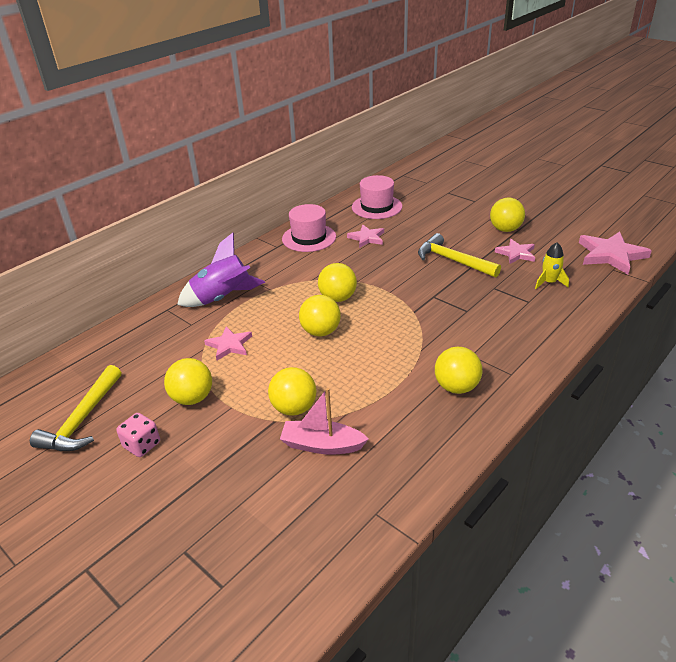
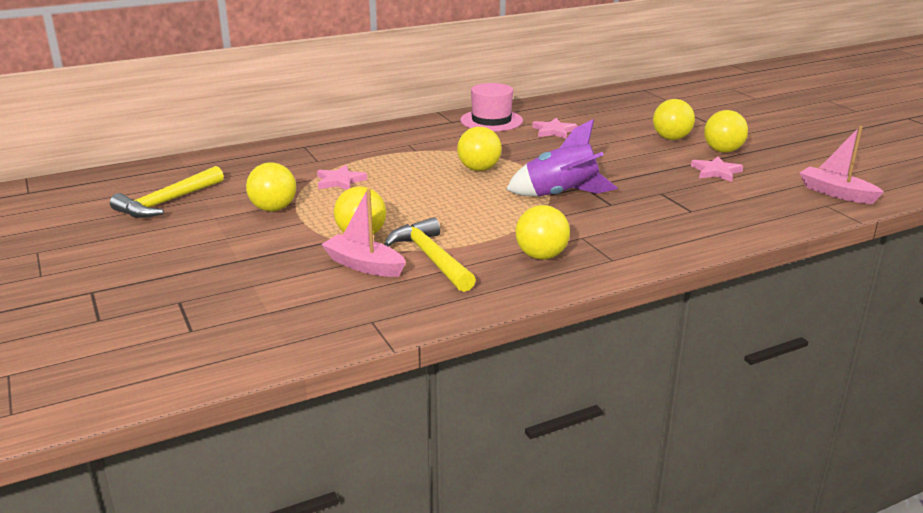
camera: 20 degrees right, 10 degrees down
pink dice [116,413,160,457] -> none
purple rocket [177,233,265,307] -> purple rocket moved to [506,119,618,197]
yellow ball [299,295,341,337] -> yellow ball moved to [653,99,695,140]
pink hat [352,175,402,219] -> none
yellow hammer [418,233,501,278] -> yellow hammer moved to [384,217,476,292]
yellow rocket [535,242,569,289] -> none
pink star [579,232,652,274] -> pink boat [800,126,884,204]

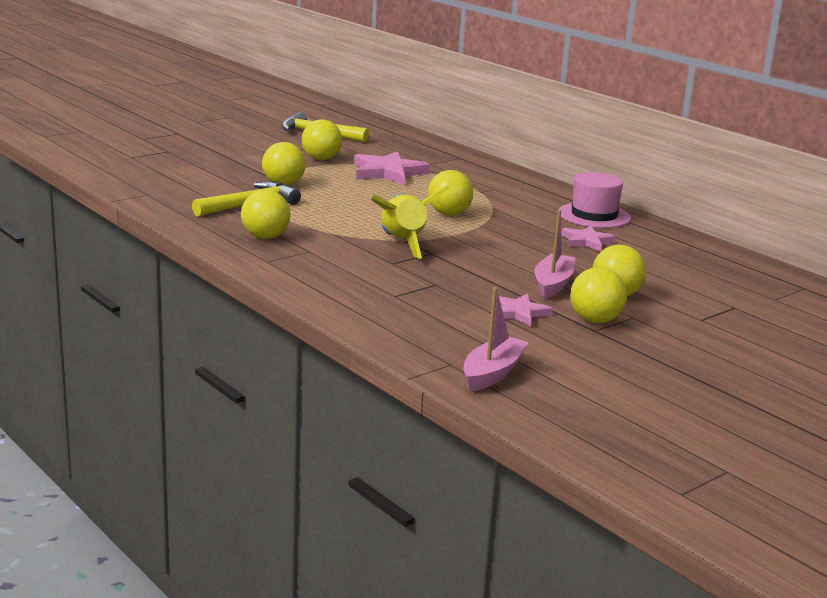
camera: 75 degrees right, 5 degrees down
pink star [317,165,367,190] -> pink star [354,151,430,185], size x1.66
pink boat [321,188,406,277] -> pink boat moved to [534,210,575,299]
purple rocket [506,119,618,197] -> yellow rocket [371,185,450,259]

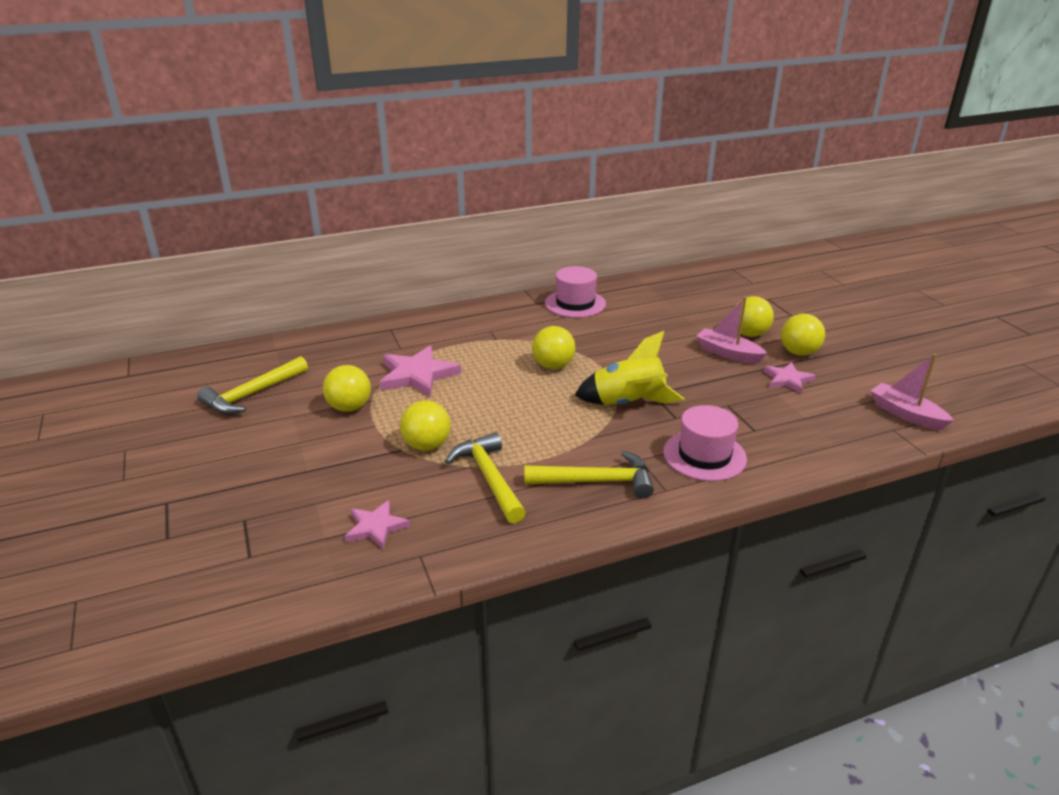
camera: 70 degrees left, 10 degrees up
yellow ball [241,190,290,239] -> yellow hammer [525,451,654,498]
pink star [561,226,616,251] -> pink star moved to [345,500,410,549]
none -> pink hat [663,405,747,481]

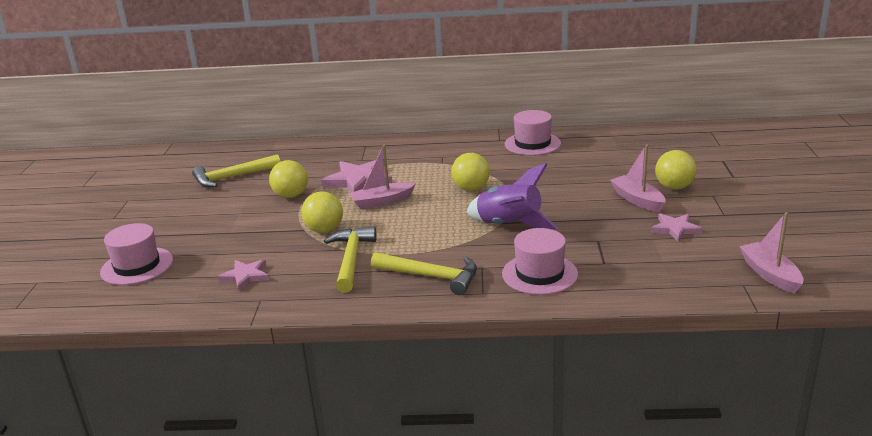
camera: 25 degrees right, 5 degrees down
yellow rocket [575,331,684,405] -> purple rocket [466,163,558,229]
yellow ball [781,314,825,356] -> none
none -> pink hat [100,223,173,285]
none -> pink boat [349,145,415,209]

